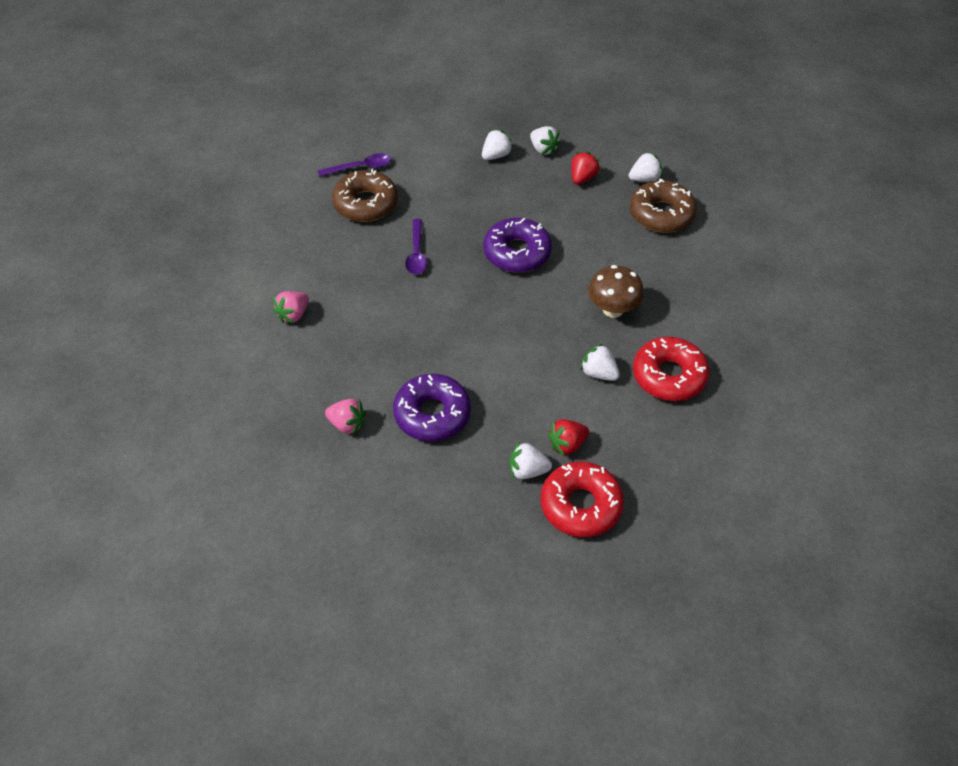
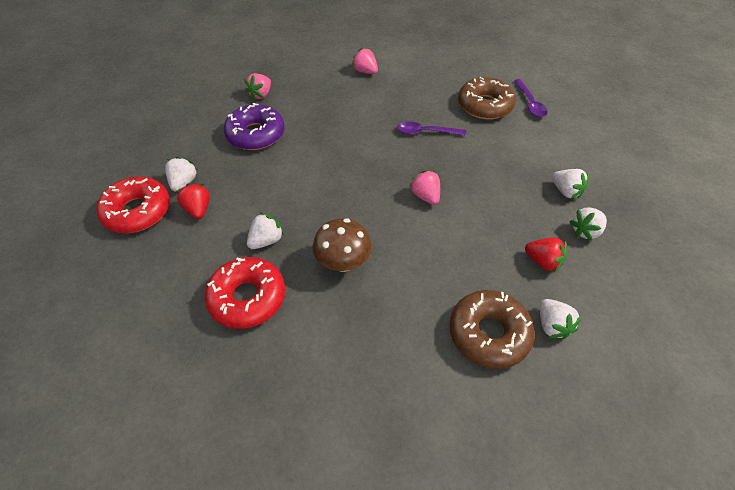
camera: 95 degrees right, 0 degrees up
purple donut [483,218,552,273] -> pink strawberry [409,170,440,205]

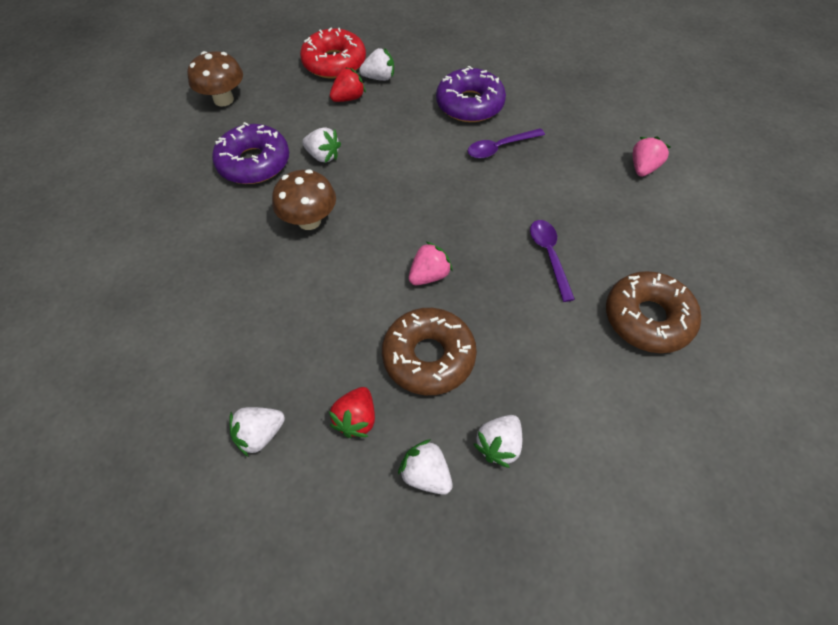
camera: 75 degrees right, 5 degrees up
red donut [204,257,285,329] -> purple donut [212,122,289,184]
pink strawberry [244,73,271,101] -> none
brown donut [449,290,535,369] -> brown donut moved to [382,308,477,395]
purple spoon [514,79,547,117] -> purple spoon moved to [468,128,545,159]
none -> brown mushroom [187,51,243,107]

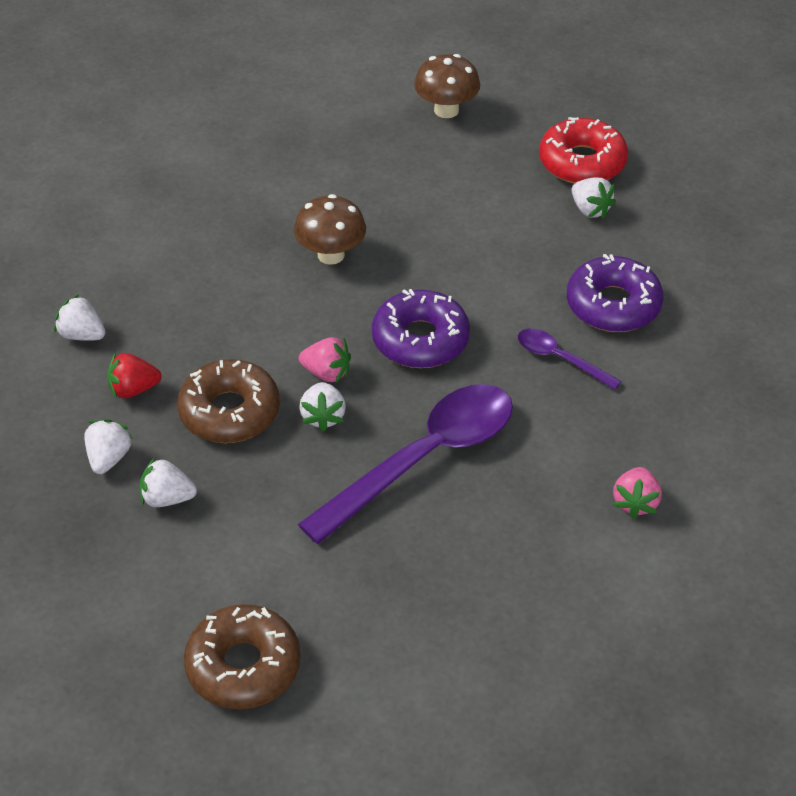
camera: 60 degrees right, 10 degrees down
purple donut [212,122,289,184] -> purple donut moved to [372,289,470,368]
white strawberry [302,127,341,163] -> white strawberry moved to [299,382,346,432]
red strawberry [330,67,366,102] -> none
purple spoon [530,220,575,302] -> purple spoon [298,384,513,544], size x2.13
brown donut [606,271,701,353] -> brown donut moved to [184,604,301,709]
pink strawberry [633,137,670,177] -> pink strawberry turned 105 degrees clockwise [613,467,662,519]

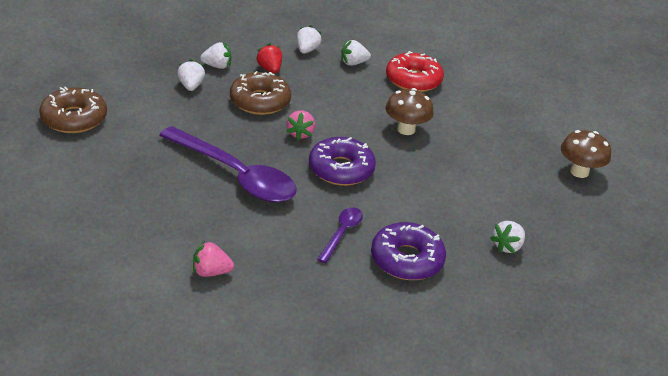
camera: 75 degrees right, 10 degrees down
white strawberry [299,382,346,432] -> white strawberry moved to [341,40,371,66]
red donut [539,117,628,184] -> red donut moved to [386,51,444,92]

